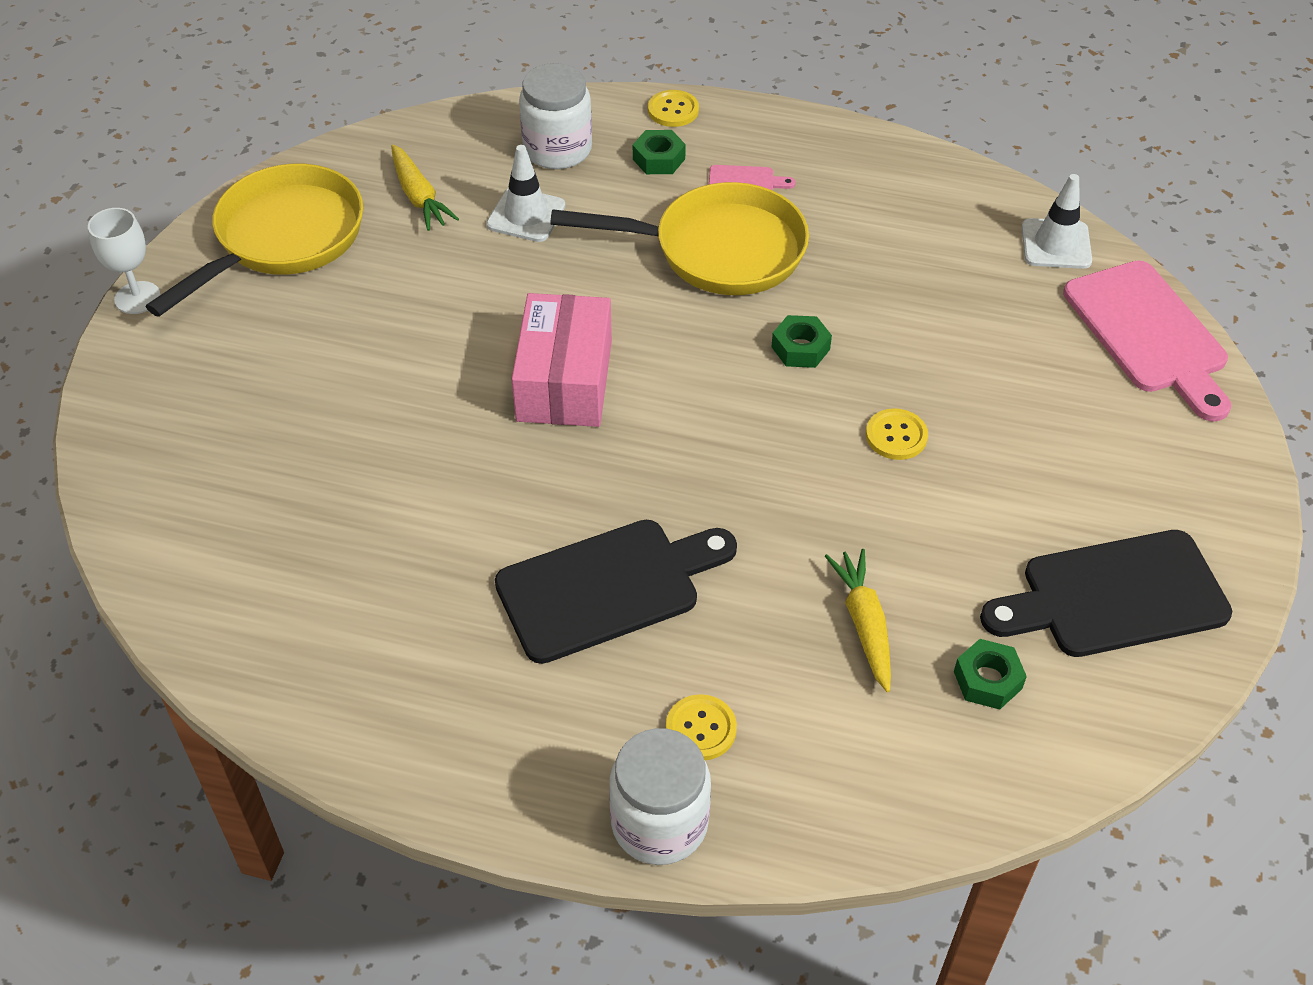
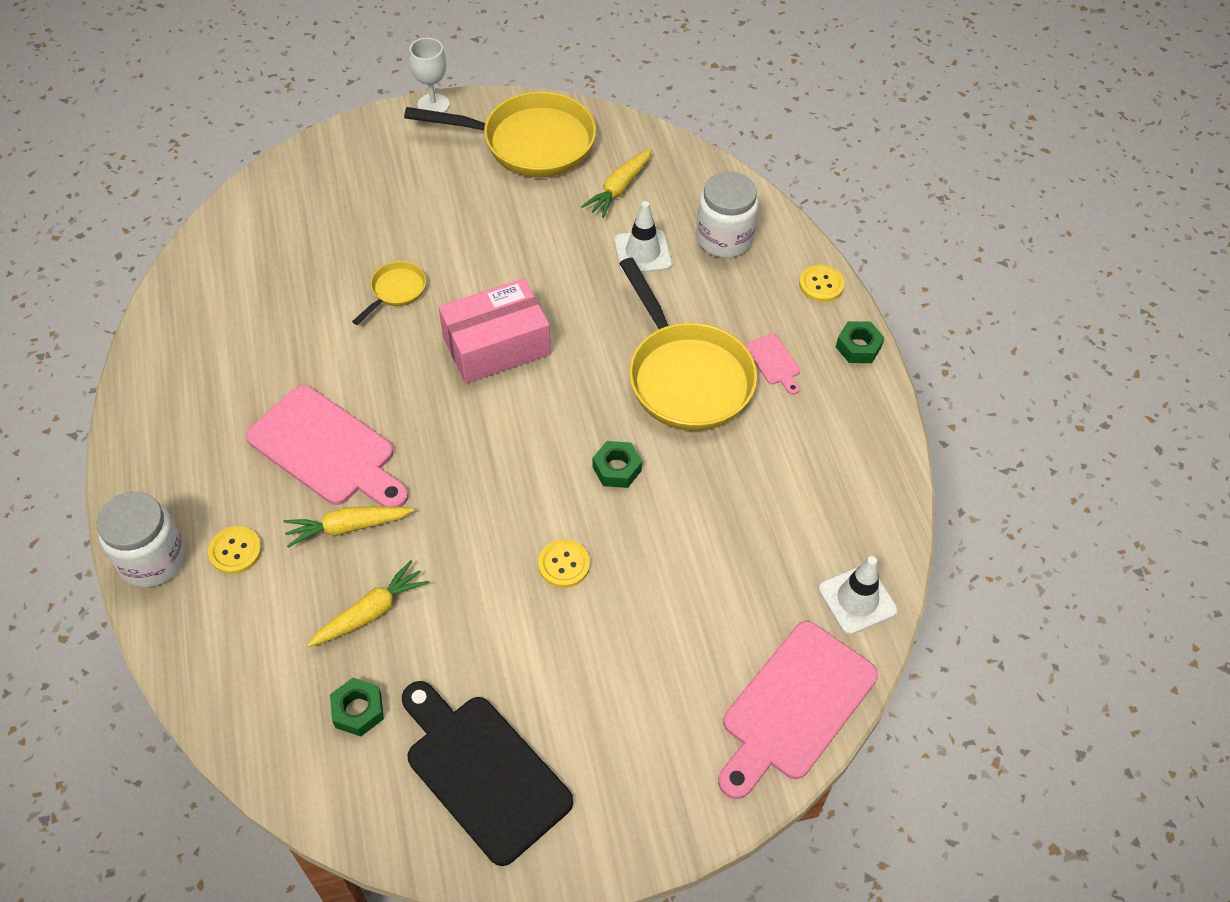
camera: 60 degrees right, 5 degrees up
black cutting board [495,520,737,664] -> pink cutting board [246,385,409,507]
green nut [633,130,686,174] -> green nut moved to [836,321,884,363]
none -> yellow carrot [284,506,414,547]
none -> yellow pan [352,261,426,325]

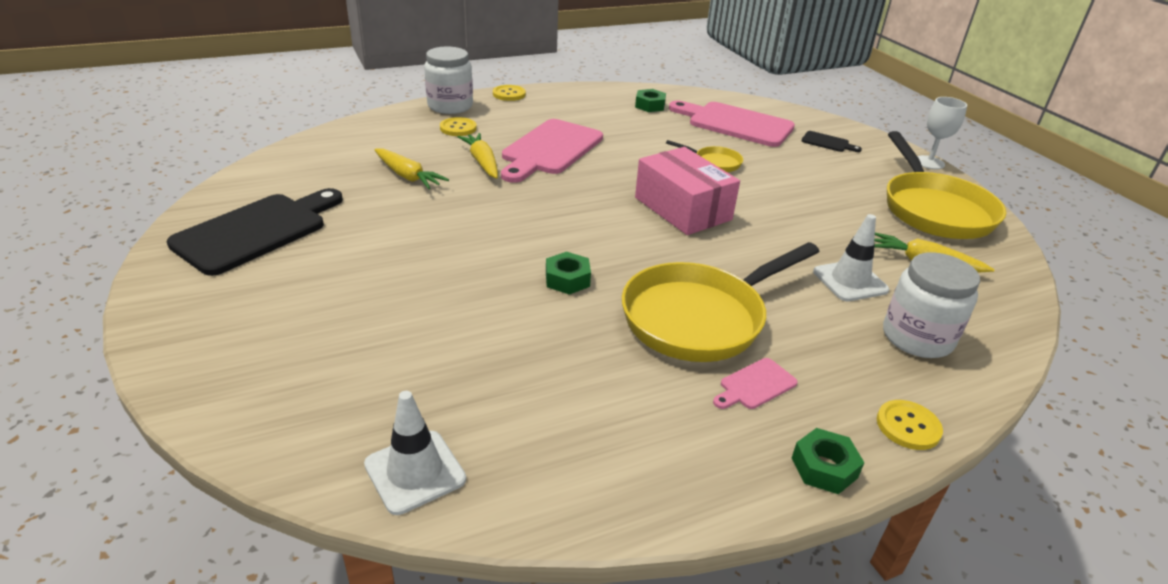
camera: 80 degrees right, 20 degrees down
green nut [330,678,384,737] -> green nut moved to [635,89,666,112]
yellow button [538,539,590,588] -> yellow button moved to [493,85,526,101]
pink cutting board [718,621,878,799] -> pink cutting board moved to [669,100,795,147]
none -> black cutting board [802,131,862,152]

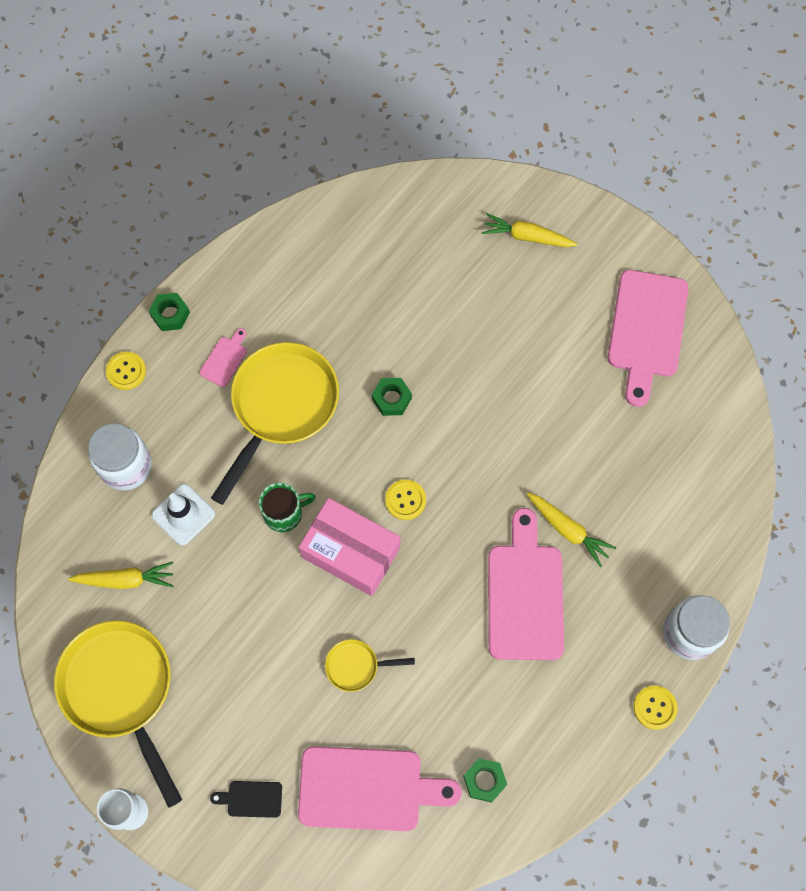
camera: 155 degrees right, 35 degrees up
black cutting board [167,188,343,276] -> pink cutting board [608,270,689,407]
white traffic cone [364,391,466,515] -> none
yellow carrot [374,148,449,189] -> yellow carrot moved to [482,213,578,247]
yellow button [440,117,477,136] -> yellow button moved to [385,480,426,520]
none -> green mug [259,483,316,532]

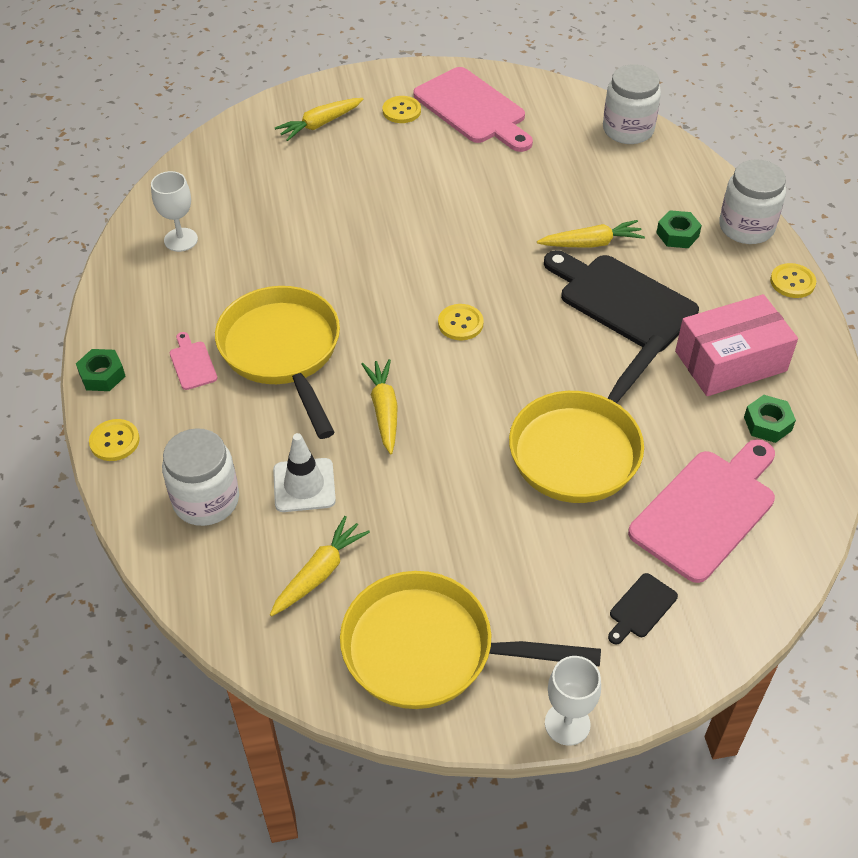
camera: 50 degrees left, 20 degrees down
green mug [259,483,316,532] -> yellow carrot [361,359,398,454]
pink box [299,498,400,596] -> pink box moved to [675,294,798,396]
yellow pan [325,639,415,692] -> yellow pan [509,335,666,503], size x2.19
green nut [372,378,412,416] -> green nut moved to [656,210,702,248]
pink cutting board [488,508,564,660] -> black cutting board [544,250,699,352]
none -> white goblet [151,171,198,252]
none -> yellow button [383,96,421,123]
none -> white jar [603,64,661,144]

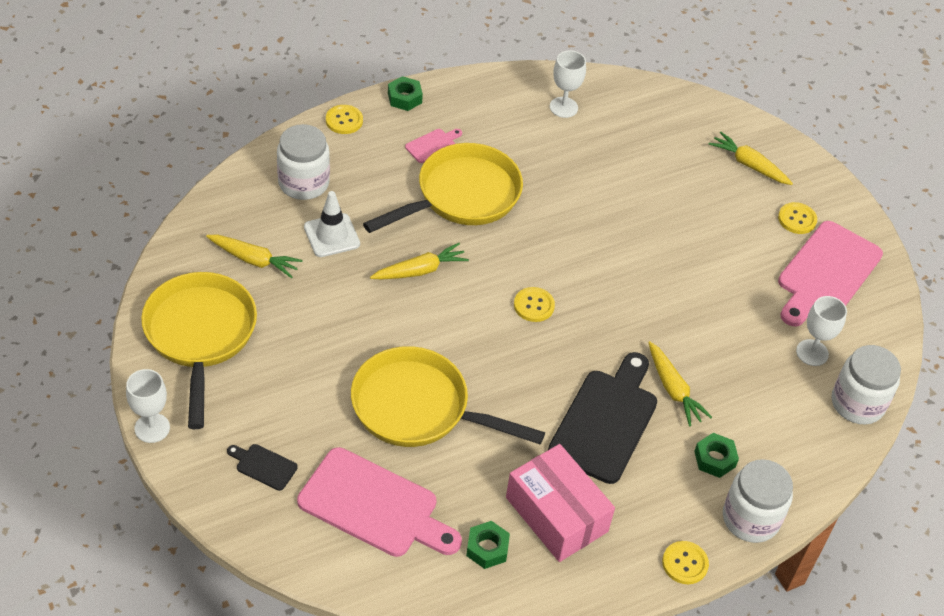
camera: 70 degrees right, 0 degrees up
none -> white goblet [796,296,847,366]

